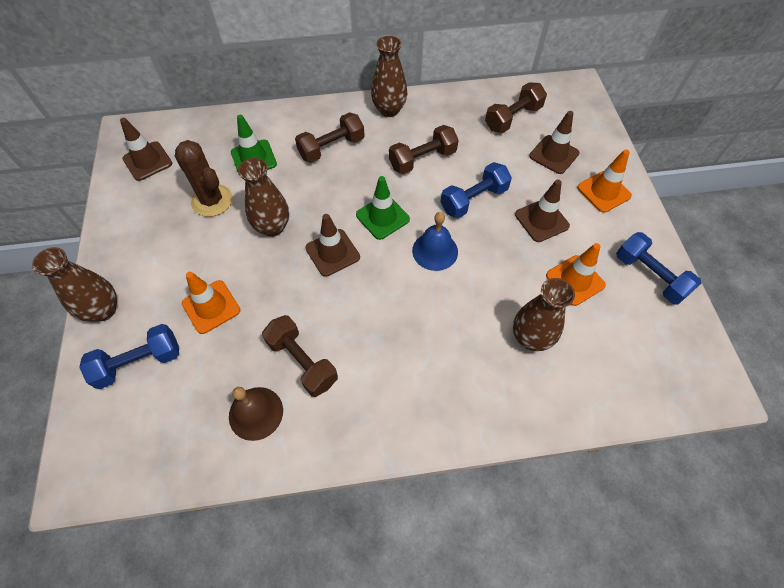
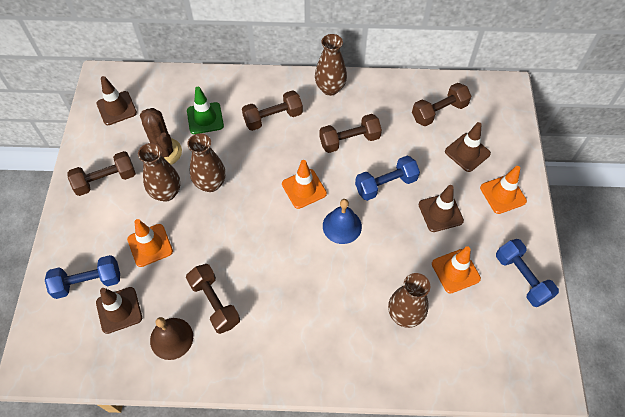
camera: 10 degrees right, 0 degrees up
brown vase [32,247,117,322] -> brown vase moved to [138,143,180,201]
brown traffic cone [305,214,360,277] -> brown traffic cone moved to [96,287,142,334]
green traffic cone [356,176,410,240] -> orange traffic cone [282,160,327,209]
none -> brown dumbbell [67,151,136,196]

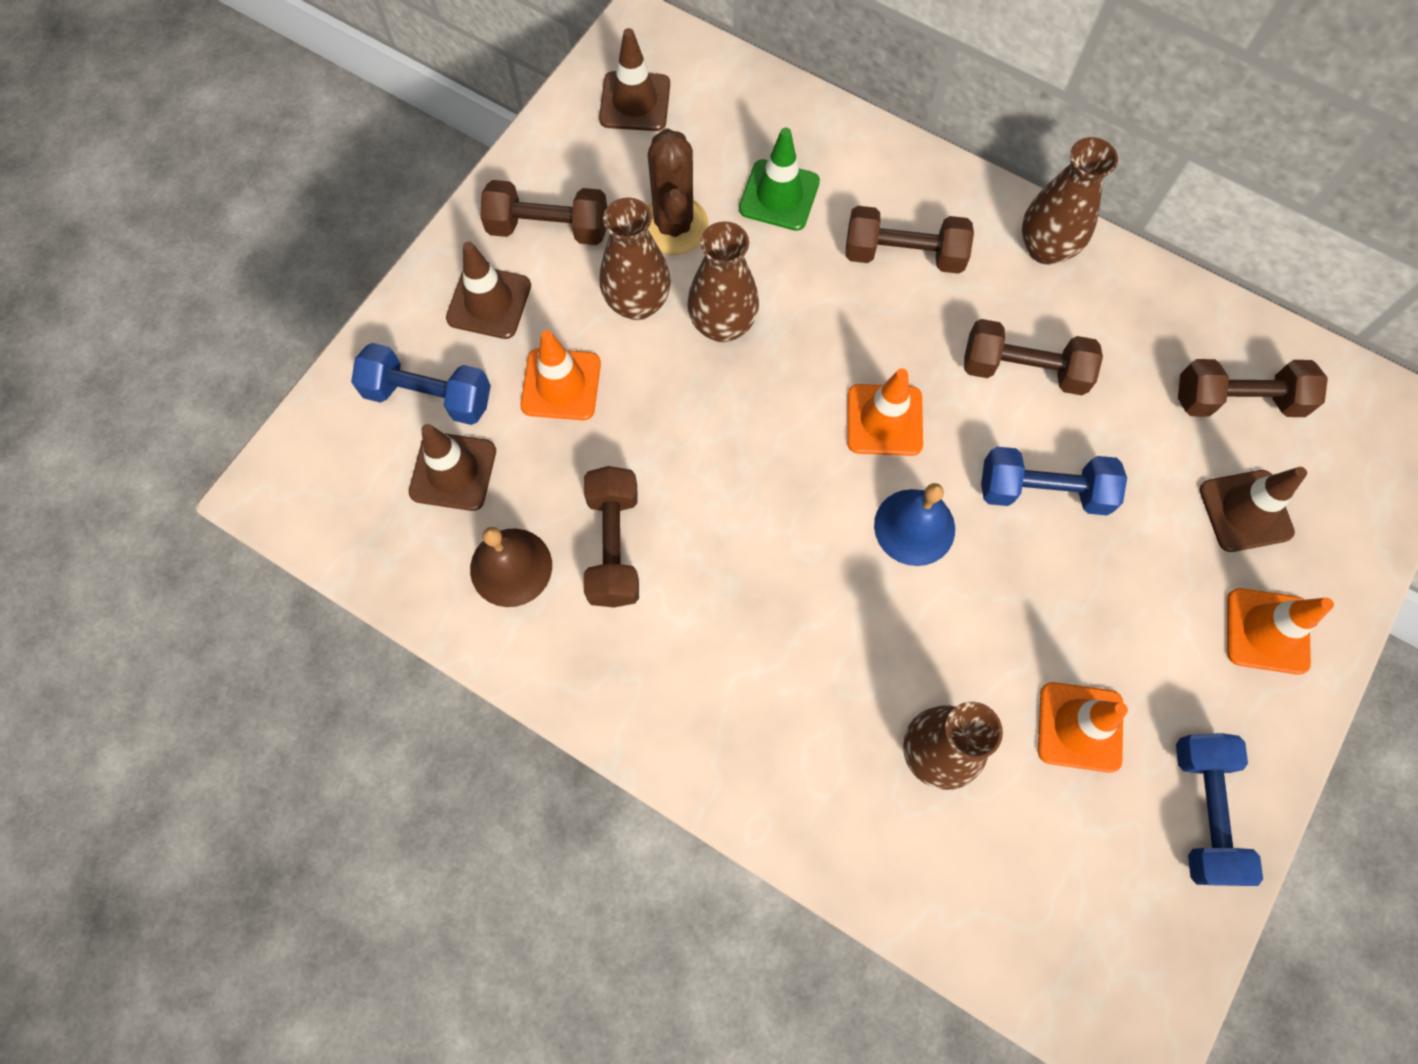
camera: 30 degrees right, 10 degrees up
brown traffic cone [419,185,464,232] -> brown traffic cone moved to [446,241,531,339]

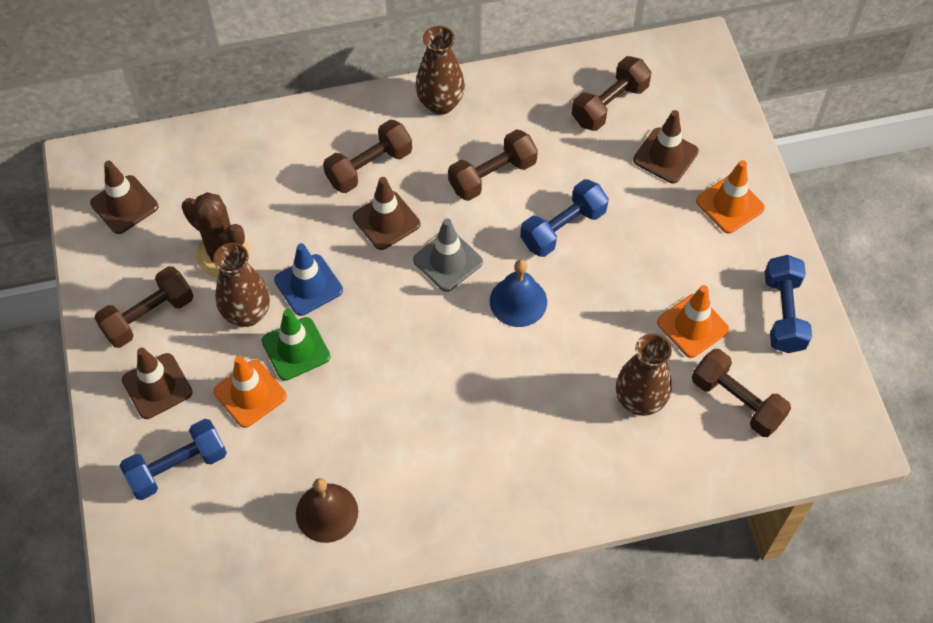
camera: 45 degrees left, 10 degrees down
brown traffic cone [409,424,496,511] -> brown traffic cone moved to [353,177,420,250]
brown dumbbell [584,466,639,607] -> brown dumbbell moved to [692,349,791,437]
brown vase [687,221,759,342] -> blue traffic cone [274,243,343,316]
green traffic cone [739,128,820,231] -> green traffic cone moved to [262,309,331,381]
orange traffic cone [848,368,923,456] -> grey traffic cone [413,218,483,292]
blue dumbbell [1176,733,1263,886] -> blue dumbbell turned 45 degrees clockwise [765,255,812,353]

